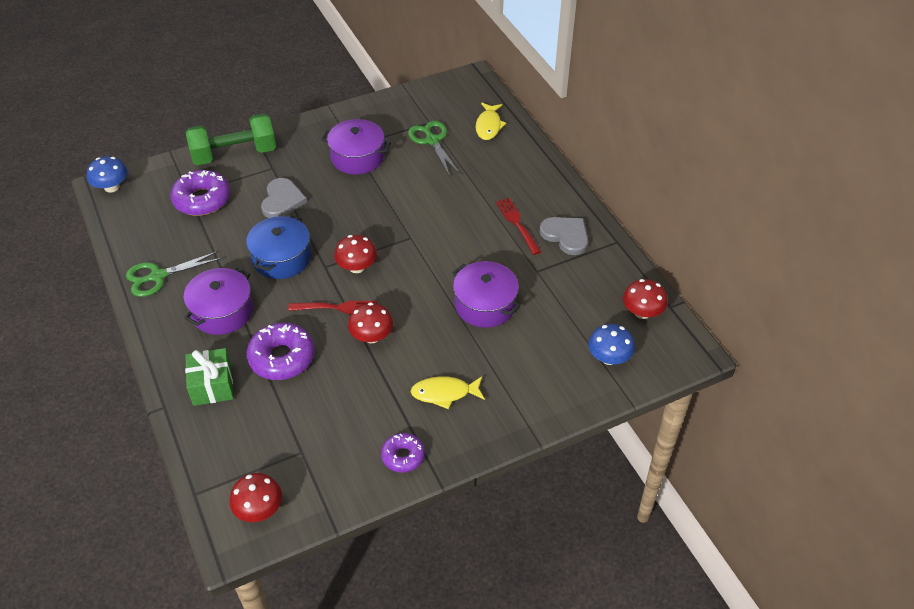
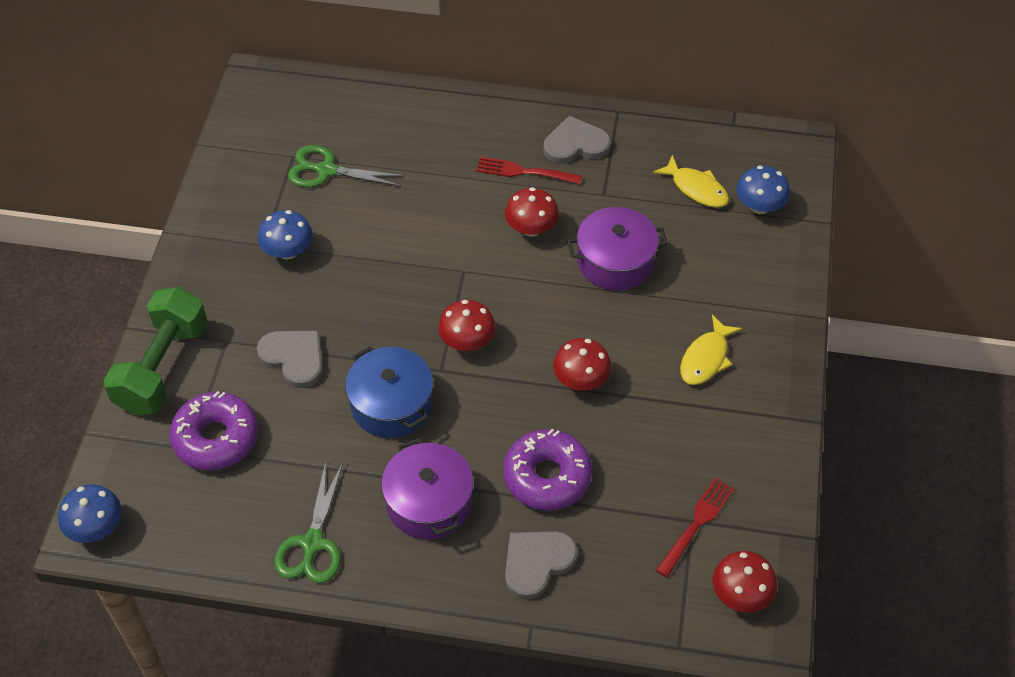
camera: 55 degrees left, 5 degrees up
green gift [185,348,234,406] -> grey heart [505,531,578,600]
red fork [288,301,378,314] -> red fork moved to [656,477,734,577]
purple pot [321,119,391,174] -> blue mushroom [258,210,313,260]
purple donut [381,433,425,473] -> none
yellow fish [476,103,507,140] -> yellow fish moved to [653,155,729,208]
red mushroom [623,279,668,319] -> red mushroom moved to [505,187,559,237]

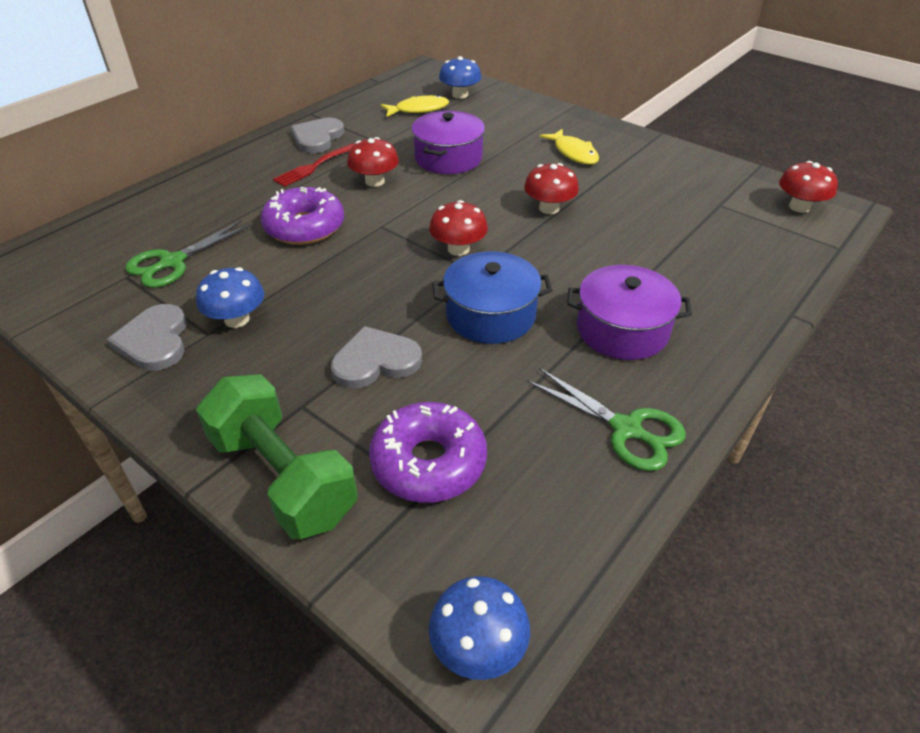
camera: 60 degrees left, 10 degrees down
purple donut [503,429,592,510] -> purple donut moved to [261,187,344,245]
grey heart [505,531,578,600] -> grey heart moved to [107,304,187,371]
red fork [656,477,734,577] -> none

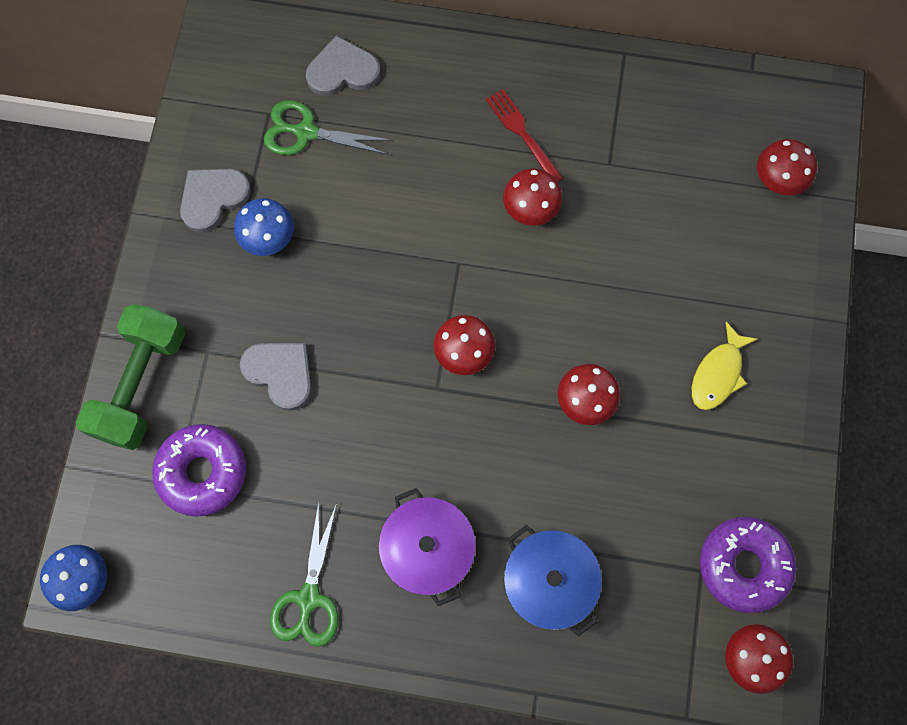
camera: 60 degrees right, 30 degrees up
purple donut [261,187,344,245] -> purple donut moved to [700,517,796,613]
red fork [273,143,354,187] -> red fork turned 45 degrees clockwise [486,89,563,182]
grey heart [291,118,344,153] -> grey heart moved to [306,35,380,96]
yellow fish [380,95,449,117] -> none
purple pot [412,111,485,174] -> none
blue pot [432,252,553,344] -> blue pot moved to [504,525,602,637]
blue mushroom [439,56,482,99] -> red mushroom [757,139,817,196]

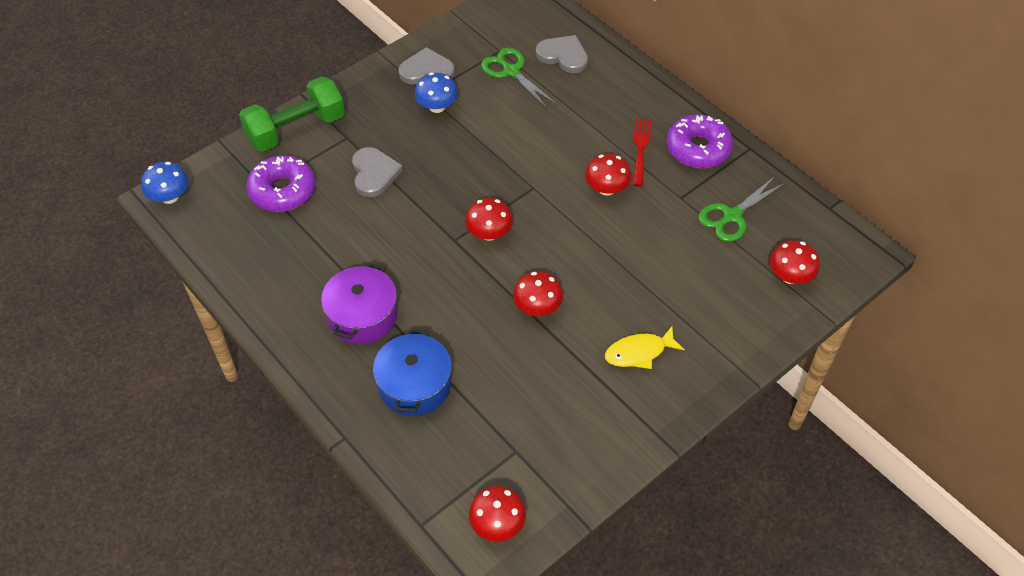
camera: 40 degrees right, 20 degrees down
green scissors [270,502,339,647] -> green scissors moved to [698,176,785,242]
purple donut [700,517,796,613] -> purple donut moved to [667,115,733,168]

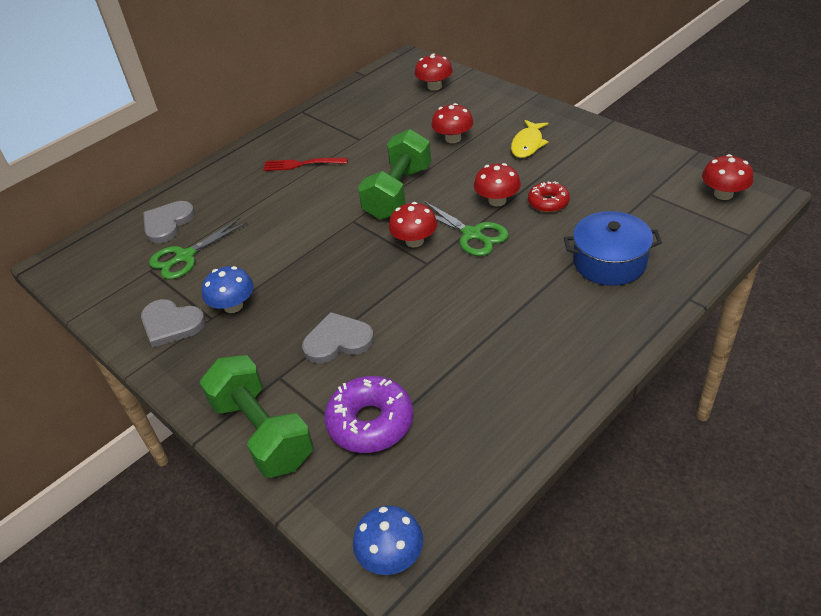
camera: 90 degrees left, 10 degrees down
purple pot [321,263,397,344] -> none
grey heart [398,47,455,85] -> grey heart turned 60 degrees counterclockwise [141,299,206,347]
red mushroom [585,154,632,196] -> red mushroom moved to [431,103,473,143]
yellow fish [605,326,685,369] -> yellow fish turned 45 degrees clockwise [511,120,549,158]
purple donut [667,115,733,168] -> none
green scissors [698,176,785,242] -> green scissors moved to [424,201,509,256]
none -> green dumbbell [358,129,431,220]
none -> red donut [528,181,570,212]

